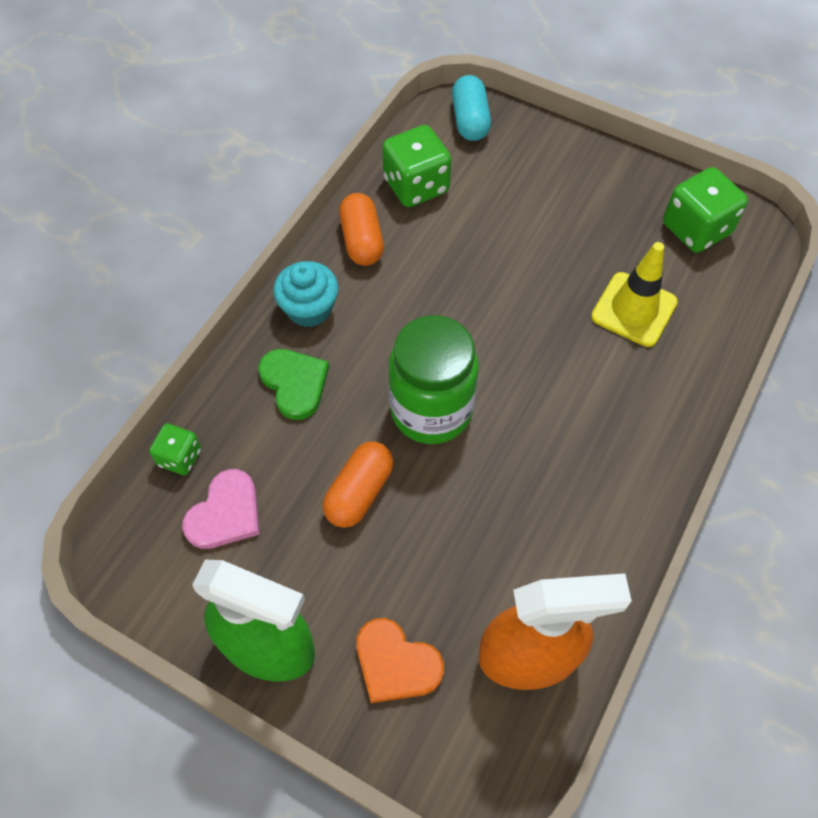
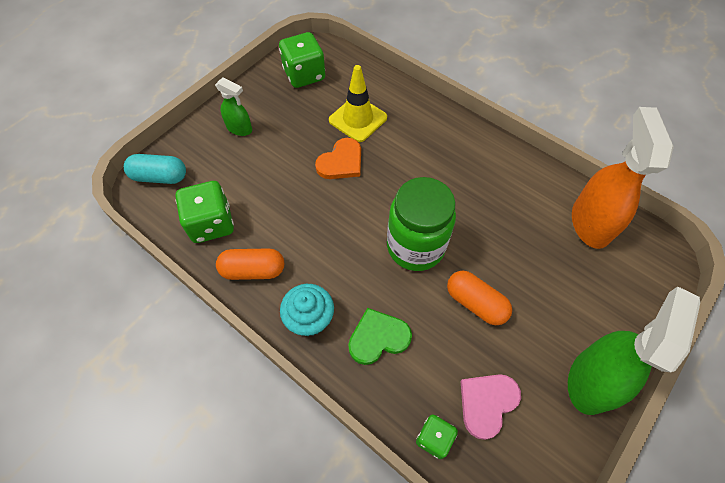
camera: 80 degrees left, 0 degrees up
pink heart [182,469,260,549] -> pink heart turned 90 degrees counterclockwise [460,374,521,440]
orange heart [356,618,444,703] -> orange heart moved to [315,138,361,179]
none -> green spray bottle [215,77,252,136]

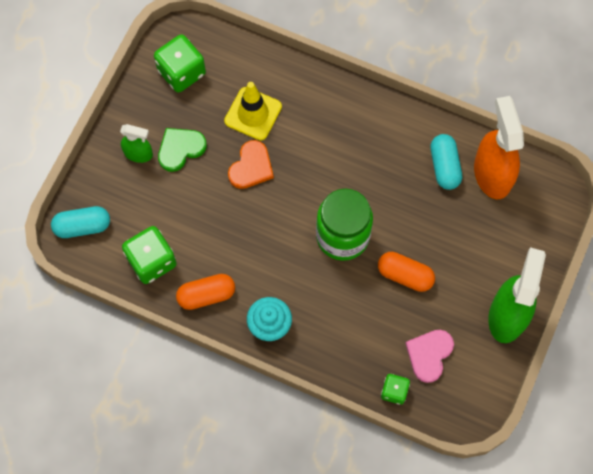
camera: 15 degrees left, 10 degrees up
green heart [348,308,412,365] -> green heart moved to [158,128,207,172]
none -> turquoise capsule [430,134,462,190]

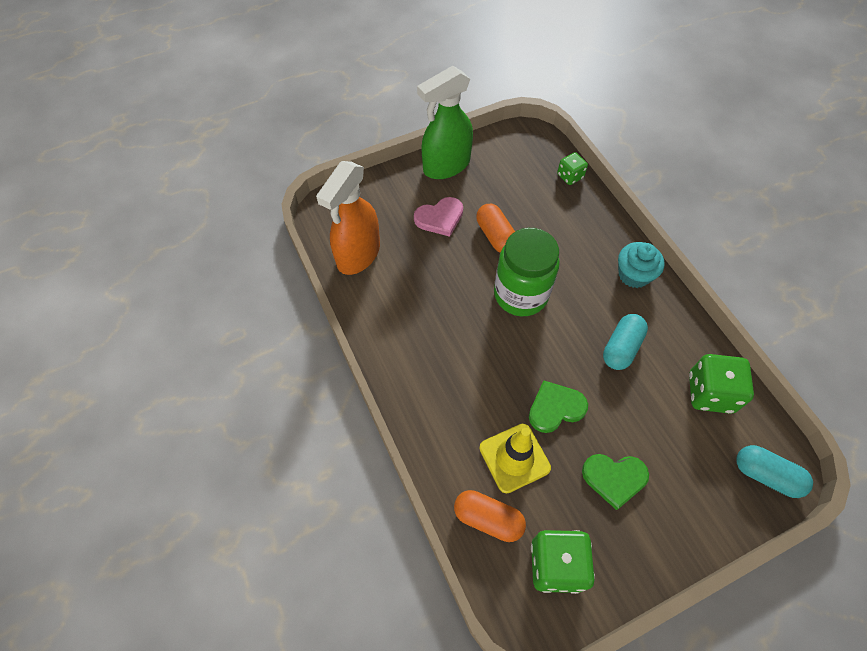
camera: 140 degrees left, 10 degrees down
green spray bottle [120,124,153,163] -> none
orange capsule [176,274,235,310] -> orange capsule moved to [454,490,526,542]
orange heart [228,140,274,189] -> green heart [529,380,588,433]
pink heart [405,330,454,383] -> pink heart moved to [414,197,463,237]
turquoise capsule [430,134,462,190] -> turquoise capsule moved to [603,314,648,370]

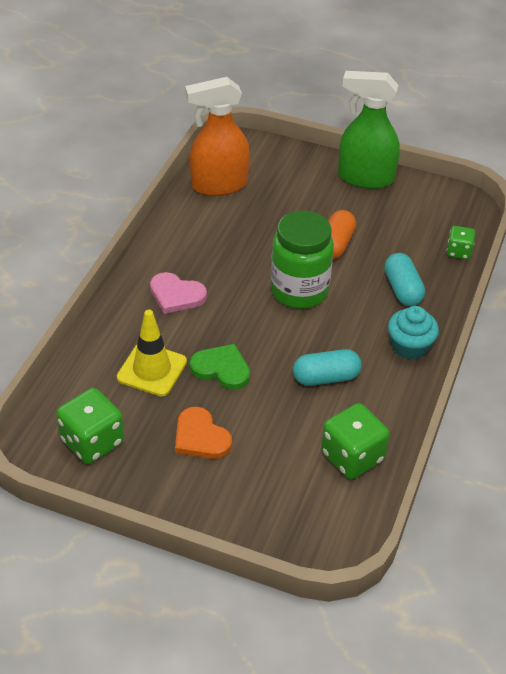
camera: 45 degrees right, 15 degrees down
pink heart [414,197,463,237] -> pink heart moved to [150,272,207,314]
orange capsule [454,490,526,542] -> none
green heart [582,454,649,510] -> orange heart [175,407,232,459]
turquoise capsule [737,445,813,498] -> turquoise capsule moved to [384,253,425,306]

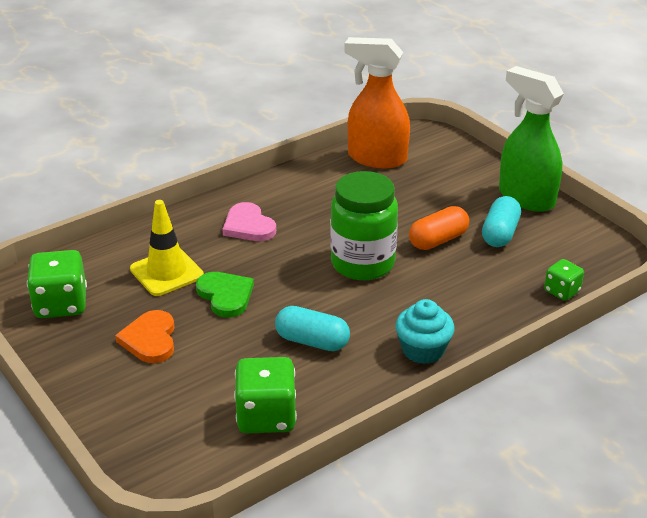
camera: 35 degrees right, 10 degrees down
turquoise capsule [384,253,425,306] -> turquoise capsule moved to [482,196,521,247]

